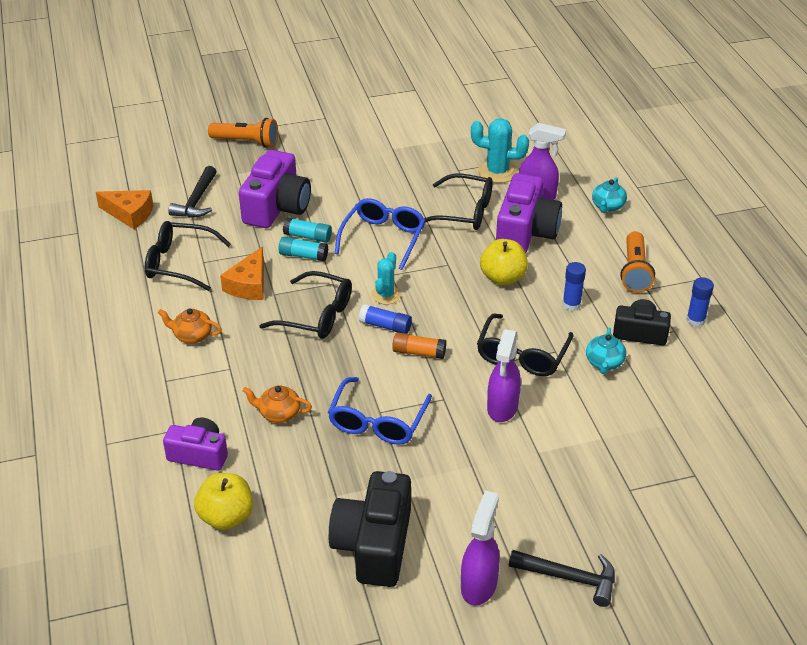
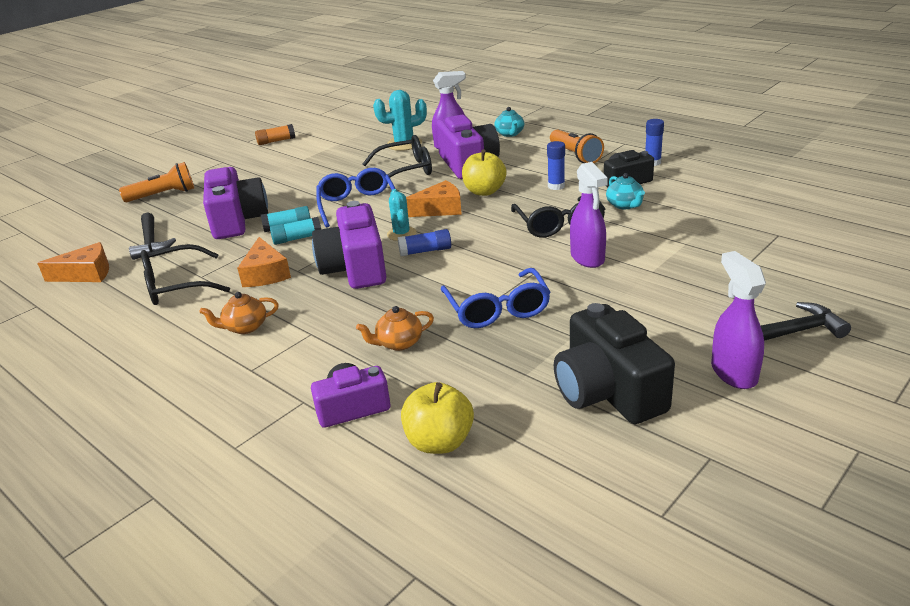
camera: 30 degrees left, 10 degrees down
black glasses [259,271,352,339] -> purple camera [312,201,386,289]
orange glue stick [392,332,446,359] -> orange glue stick moved to [255,124,295,145]
none -> orange cheese [406,180,462,217]

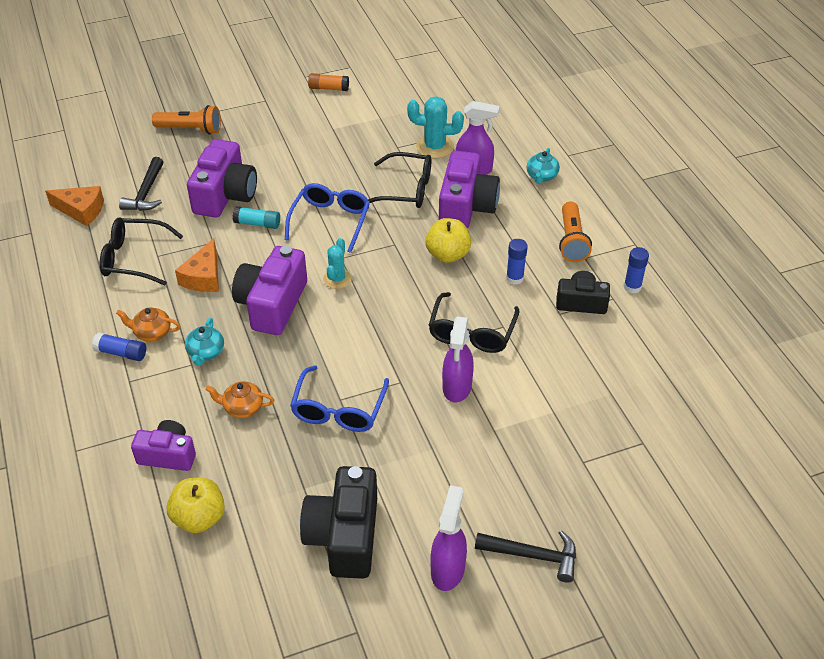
camera: 25 degrees right, 15 degrees up
turquoise glue stick [270,217,321,245] -> none
blue glue stick [398,229,451,256] -> blue glue stick moved to [92,332,146,361]
orange cheese [406,180,462,217] -> none
turquoise teapot [606,173,645,209] -> turquoise teapot moved to [185,318,224,366]

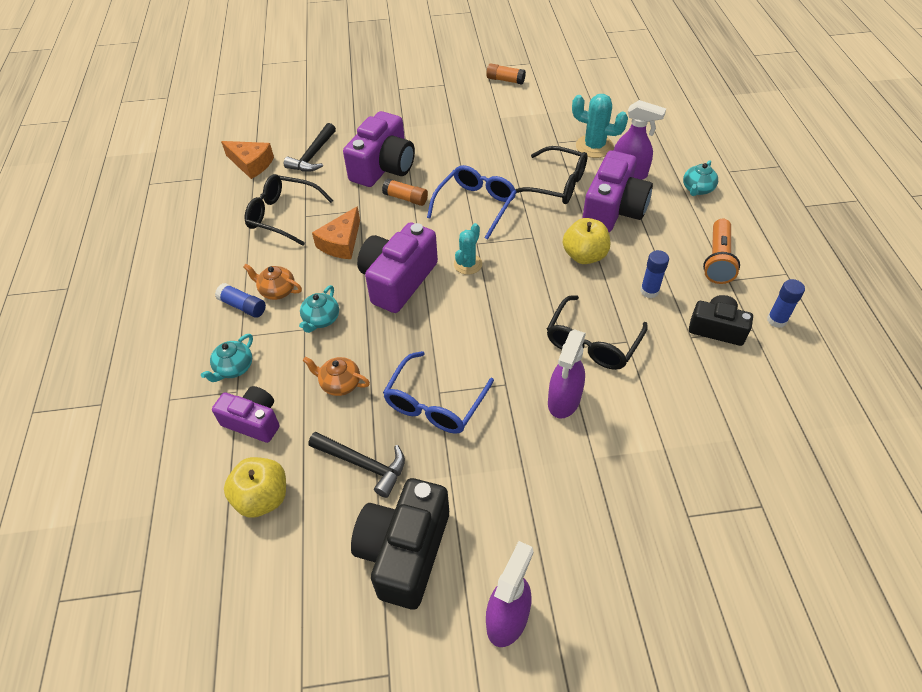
camera: 15 degrees right, 5 degrees up
orange flashlight [152,105,221,135] -> none
turquoise glue stick [233,206,280,229] -> orange glue stick [382,178,428,206]
black hammer [475,530,576,583] -> black hammer moved to [309,432,405,498]
none -> turquoise teapot [201,334,253,382]

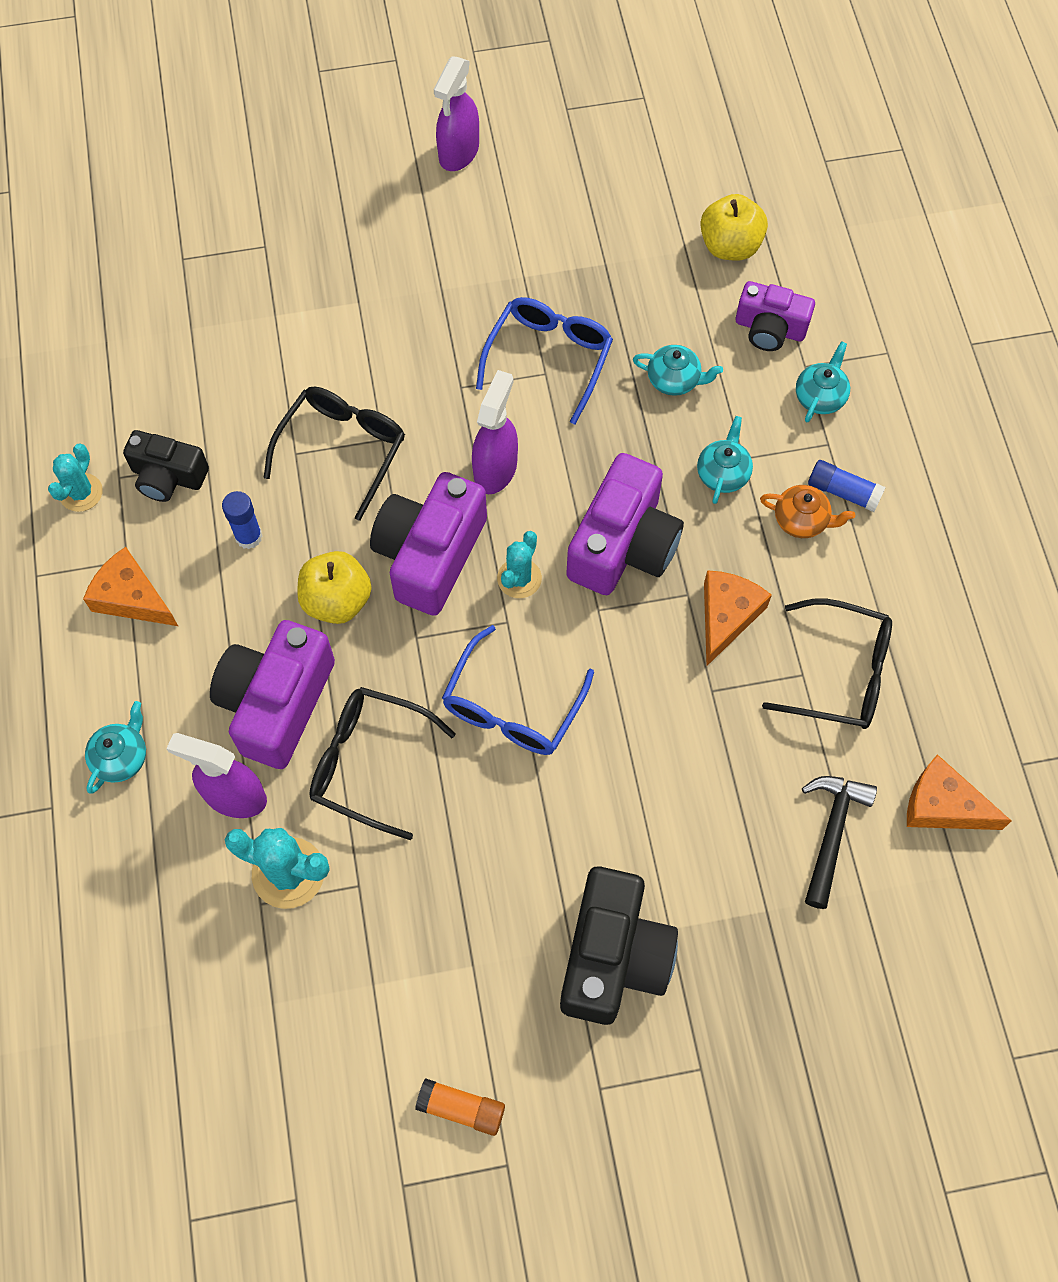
camera: 175 degrees right, 15 degrees up
orange teapot [303,357,370,396] -> turquoise teapot [633,345,723,396]
black hammer [309,432,405,498] -> none
purple camera [343,111,415,187] -> purple camera moved to [370,472,487,616]
black camera [351,478,449,609] -> black camera moved to [560,866,678,1025]
orange glue stick [382,178,428,206] -> none
purple spray bottle [548,329,586,419] -> purple spray bottle moved to [472,370,518,494]
orange flashlight [703,219,740,284] -> orange cheese [83,547,178,626]
blue glue stick [767,279,805,328] -> turquoise cactus [48,444,103,512]

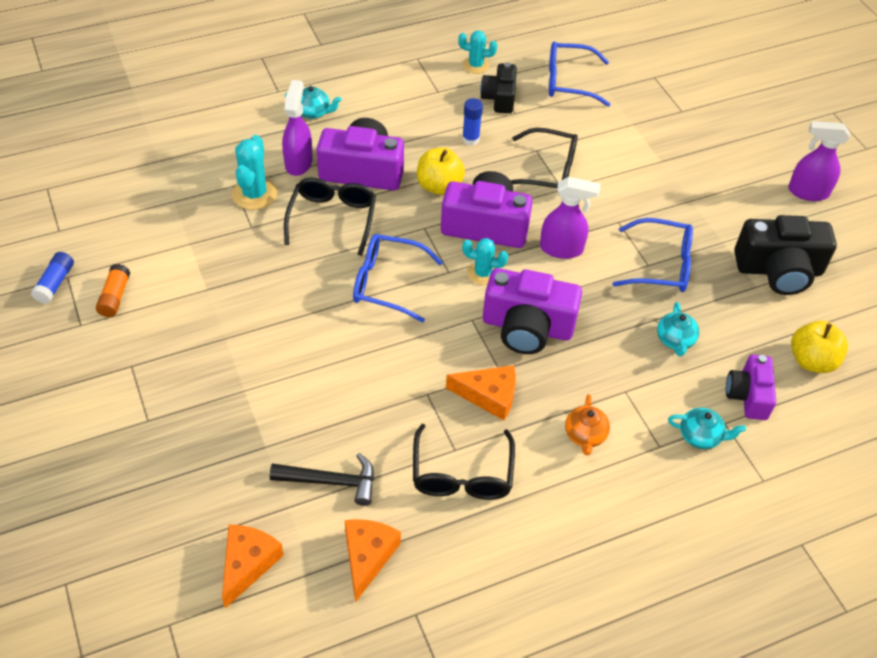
camera: 75 degrees right, 15 degrees down
orange cheese [83,547,178,626] -> orange cheese moved to [222,524,284,608]
black camera [560,866,678,1025] -> black camera moved to [734,215,837,295]
turquoise teapot [697,416,753,504] -> none
blue glue stick [808,460,886,512] -> blue glue stick moved to [31,252,74,304]
none -> blue glasses [549,41,611,106]

